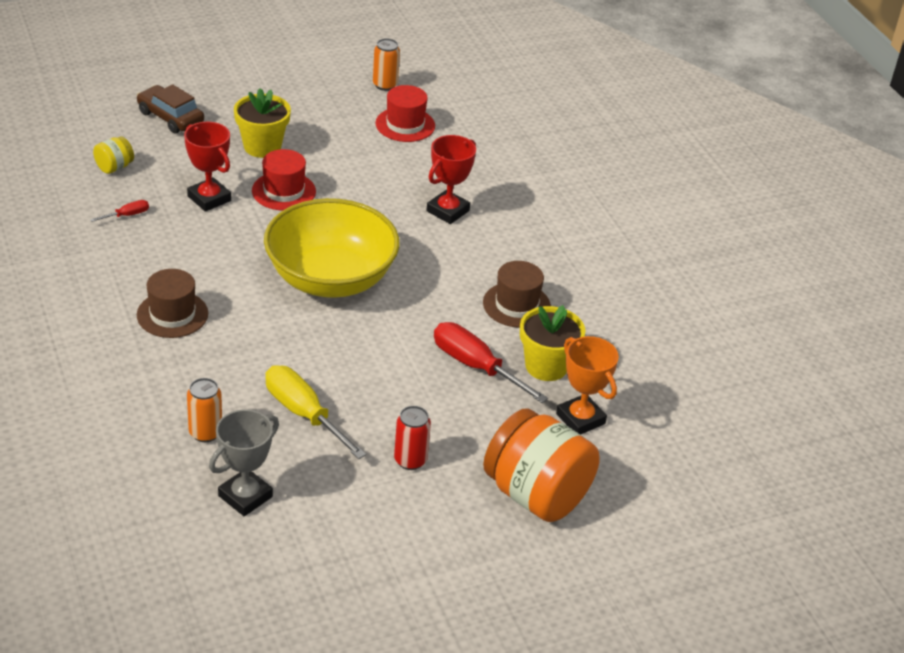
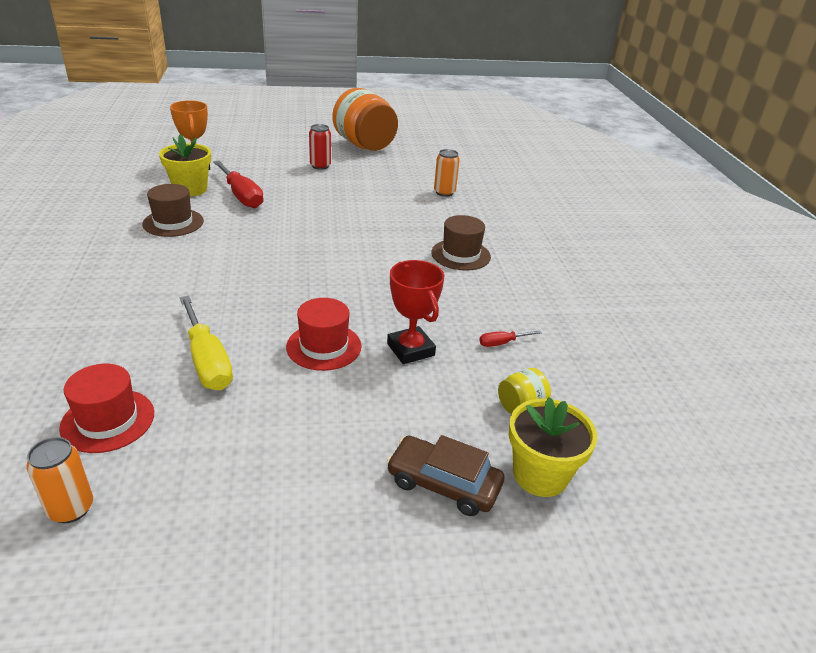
camera: 165 degrees left, 5 degrees down
brown car [137,84,204,133] -> brown car turned 150 degrees clockwise [386,435,504,516]
grey trophy [209,410,279,516] -> none
yellow flower pot [234,88,291,158] -> yellow flower pot moved to [509,397,597,497]
yellow bowl [264,198,400,298] -> none
yellow screwdriver [265,365,366,459] -> yellow screwdriver moved to [180,295,233,390]
red trophy [426,135,476,224] -> none
orange jar [483,408,600,522] -> orange jar moved to [332,88,398,151]

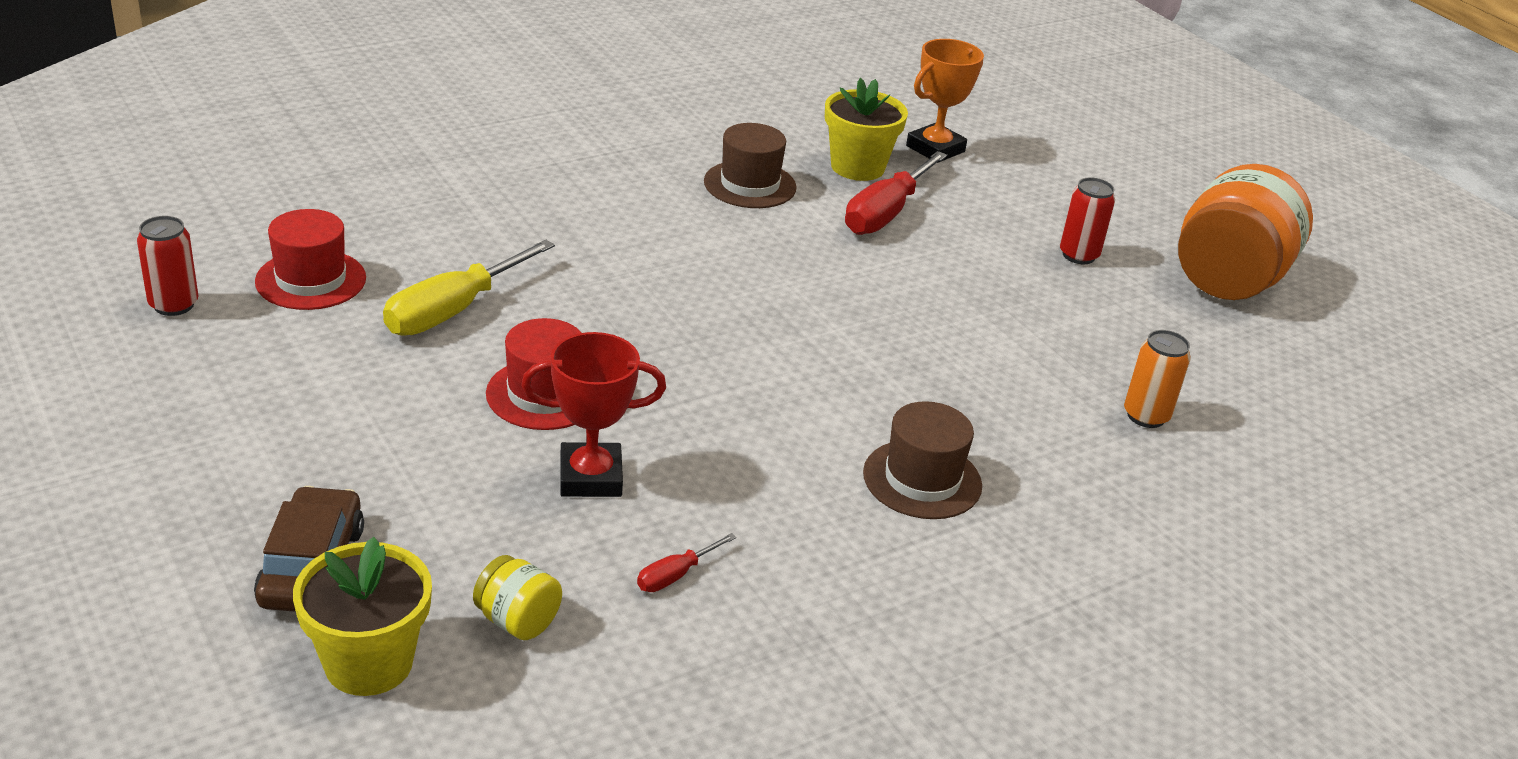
camera: 65 degrees right, 0 degrees up
orange can [26,437,93,523] -> red can [137,216,198,316]
red trophy [387,260,444,364] -> red trophy turned 45 degrees clockwise [521,332,666,497]
red screwdriver [479,330,542,347] -> red screwdriver turned 90 degrees counterclockwise [637,533,736,592]

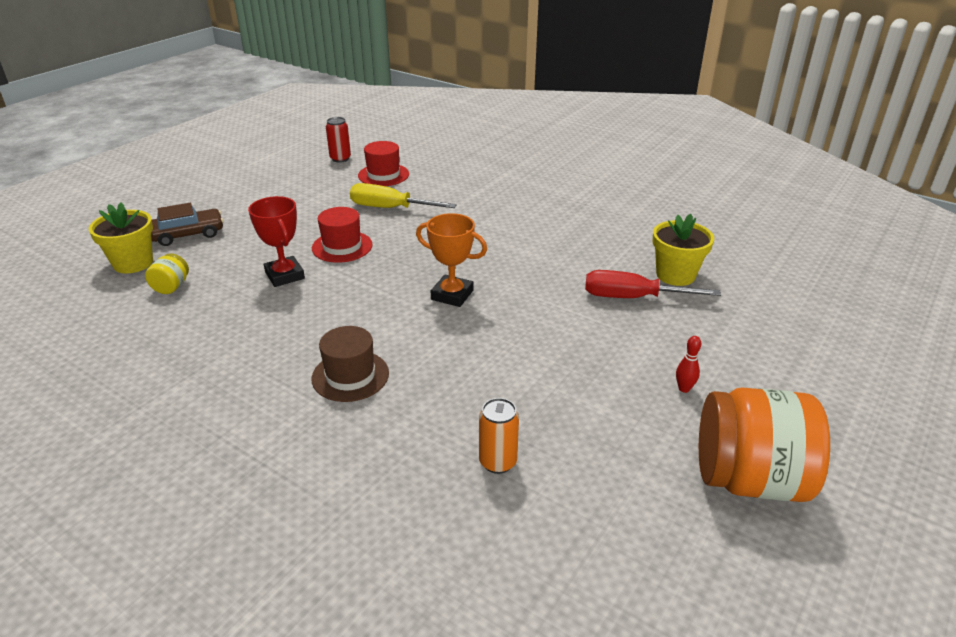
camera: 70 degrees right, 0 degrees up
red screwdriver [637,533,736,592] -> none
brown hat [704,123,796,208] -> none
orange trophy [906,39,984,163] -> orange trophy moved to [416,213,487,307]
red can [1060,177,1115,264] -> red bowling pin [676,336,701,393]

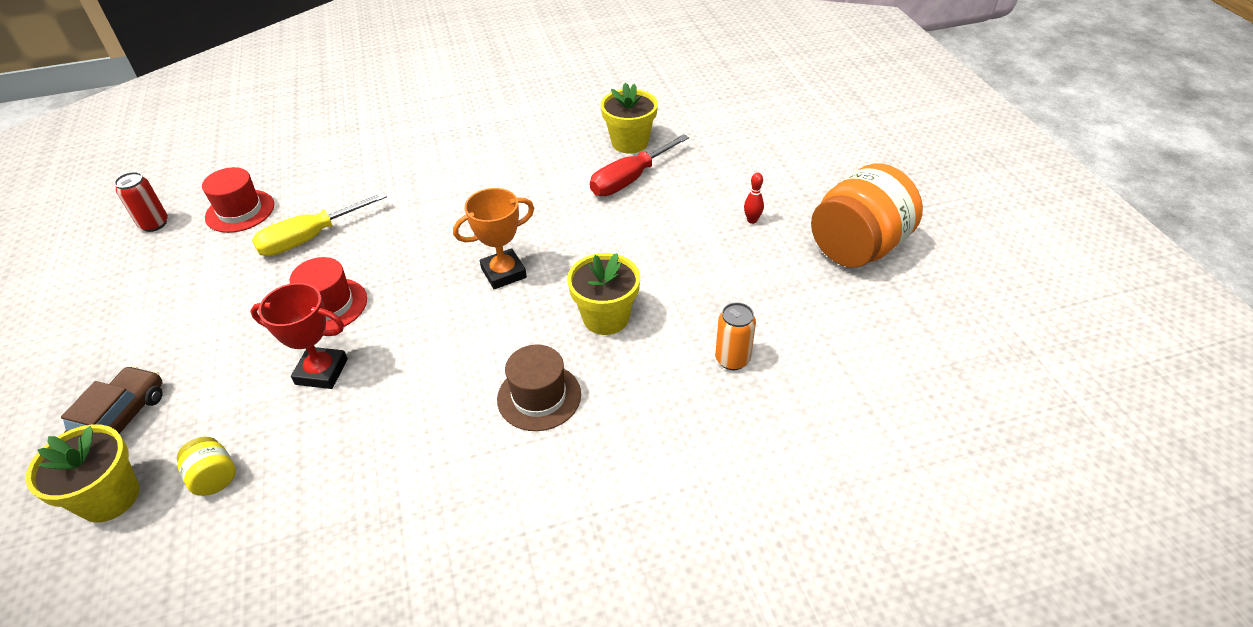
camera: 50 degrees left, 10 degrees up
none -> yellow flower pot [567,253,640,335]

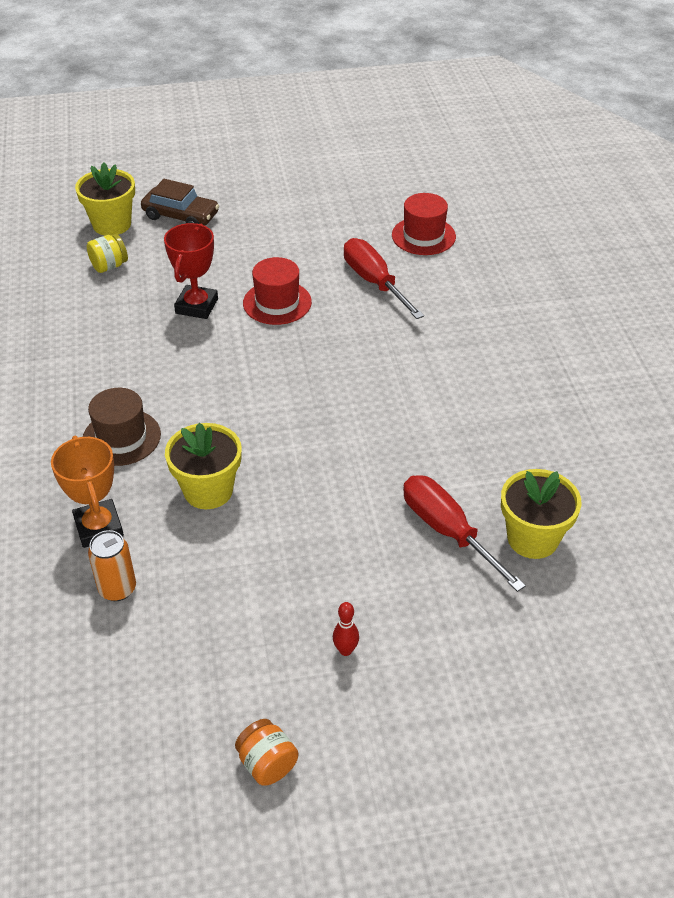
camera: 95 degrees right, 0 degrees up
red can [114,172,168,232] -> none
yellow screwdriver [252,192,387,256] -> red screwdriver [344,238,424,319]
orange trophy [453,188,534,289] -> orange trophy moved to [51,436,124,548]
orange jar [811,163,923,268] -> orange jar [235,719,298,785], size x0.43

